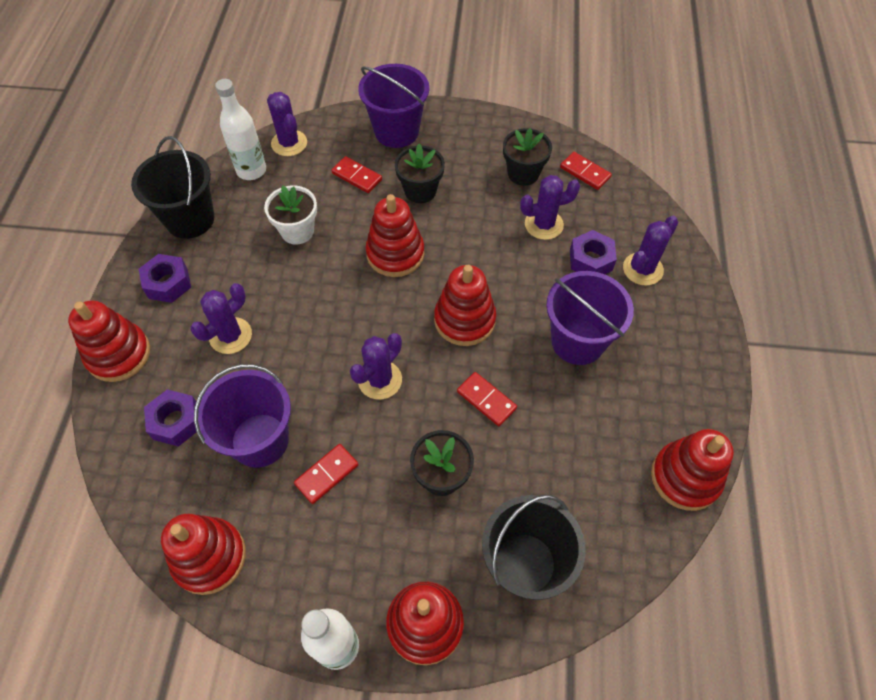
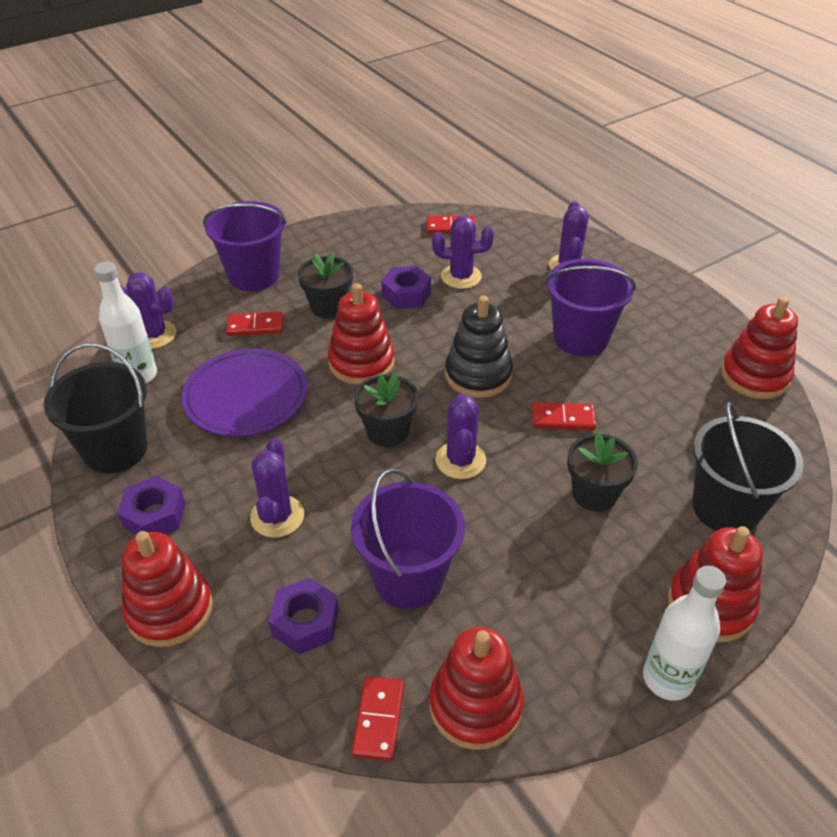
camera: 40 degrees left, 15 degrees down
white flower pot [264,185,317,244] -> purple plate [182,349,308,437]
red domino [294,444,359,504] -> red domino moved to [352,676,404,761]
red stacking toy [434,265,496,346] -> black stacking toy [445,295,513,398]
black flower pot [503,128,552,186] -> black flower pot moved to [354,373,419,447]
purple cactus [520,175,580,240] -> purple cactus turned 60 degrees clockwise [432,216,494,289]
purple nut [570,230,617,274] -> purple nut moved to [381,266,431,309]

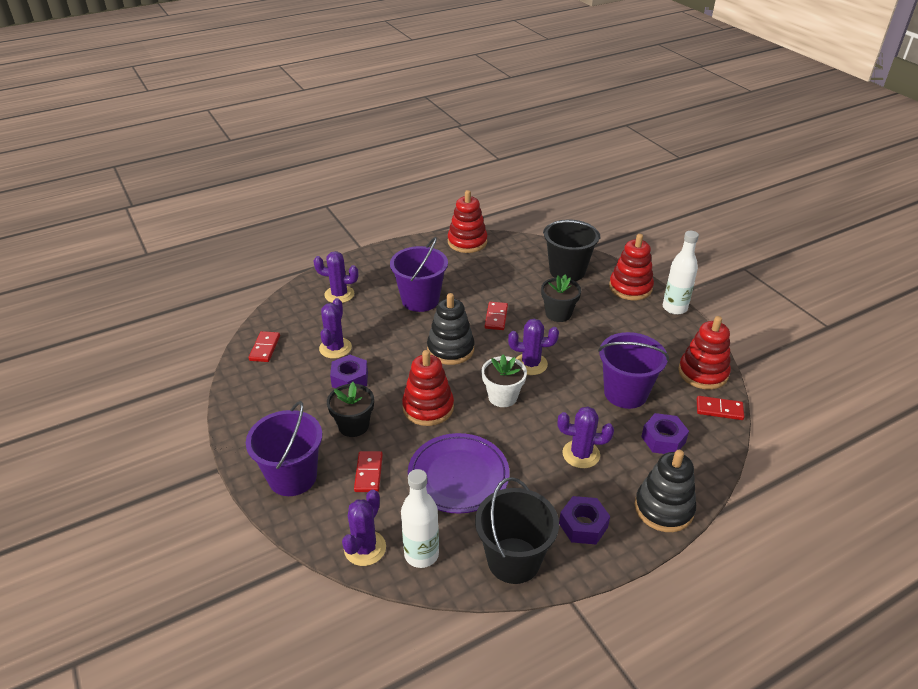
camera: 85 degrees left, 5 degrees down
red stacking toy [122,531,213,647] -> black stacking toy [635,450,696,532]
black flower pot [354,373,419,447] -> white flower pot [481,355,527,407]

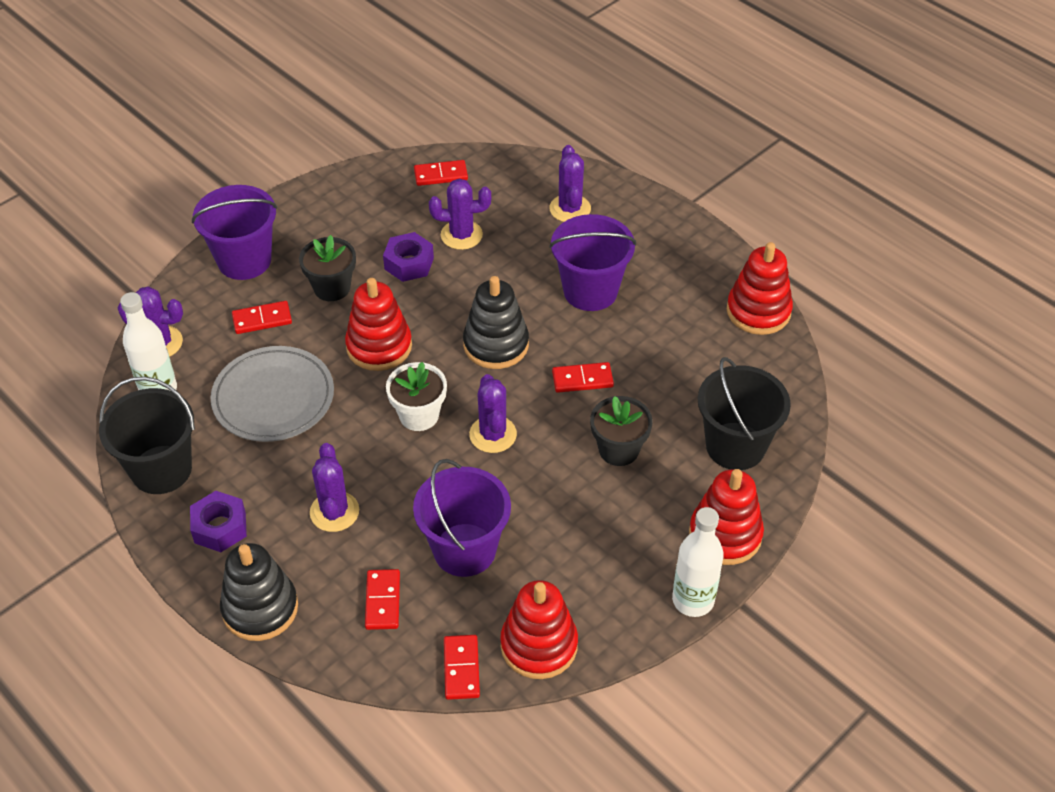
camera: 75 degrees right, 10 degrees up
purple plate [408,433,509,514] -> grey plate [211,346,334,442]
purple nut [641,413,689,454] -> red domino [365,569,400,630]

